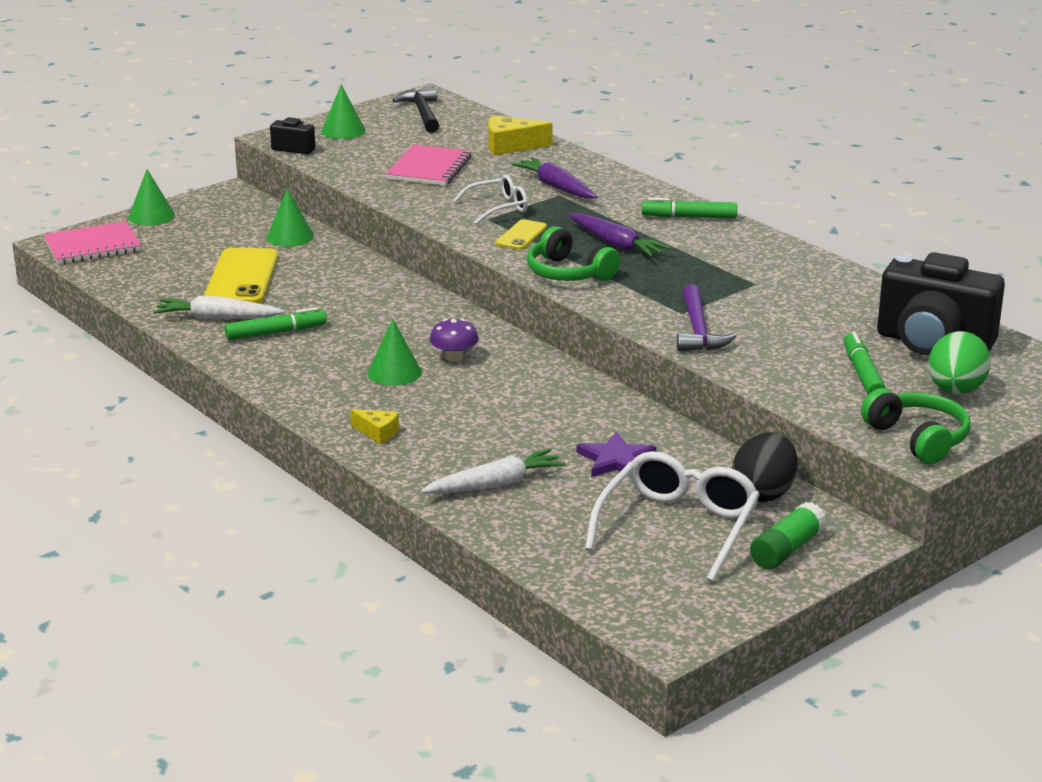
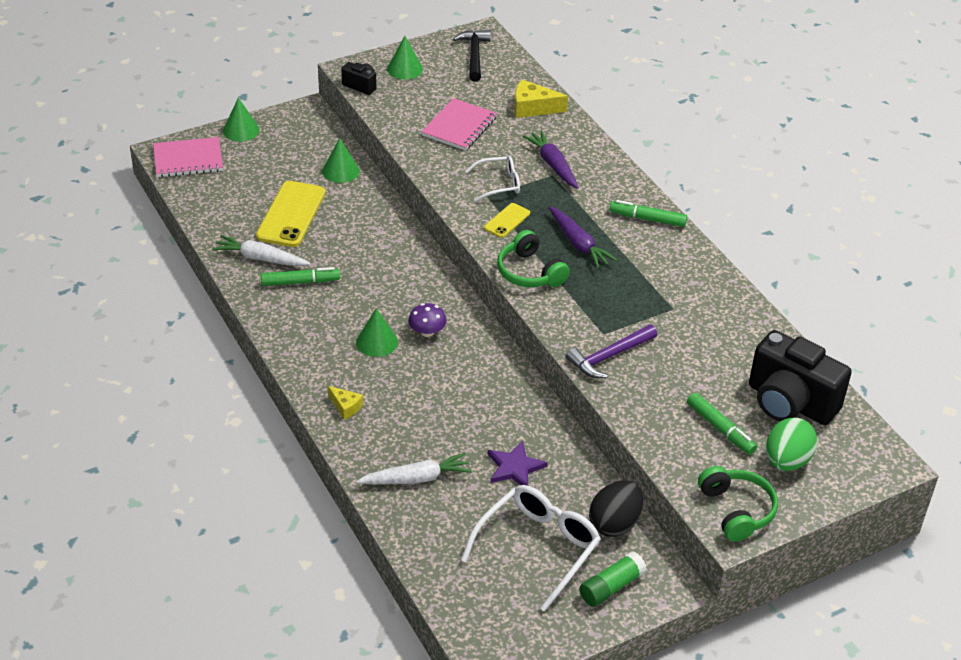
camera: 10 degrees right, 15 degrees up
purple hammer [677,284,737,352] -> purple hammer turned 45 degrees clockwise [566,324,657,378]
green marker [844,331,886,395] -> green marker turned 135 degrees clockwise [687,393,757,455]

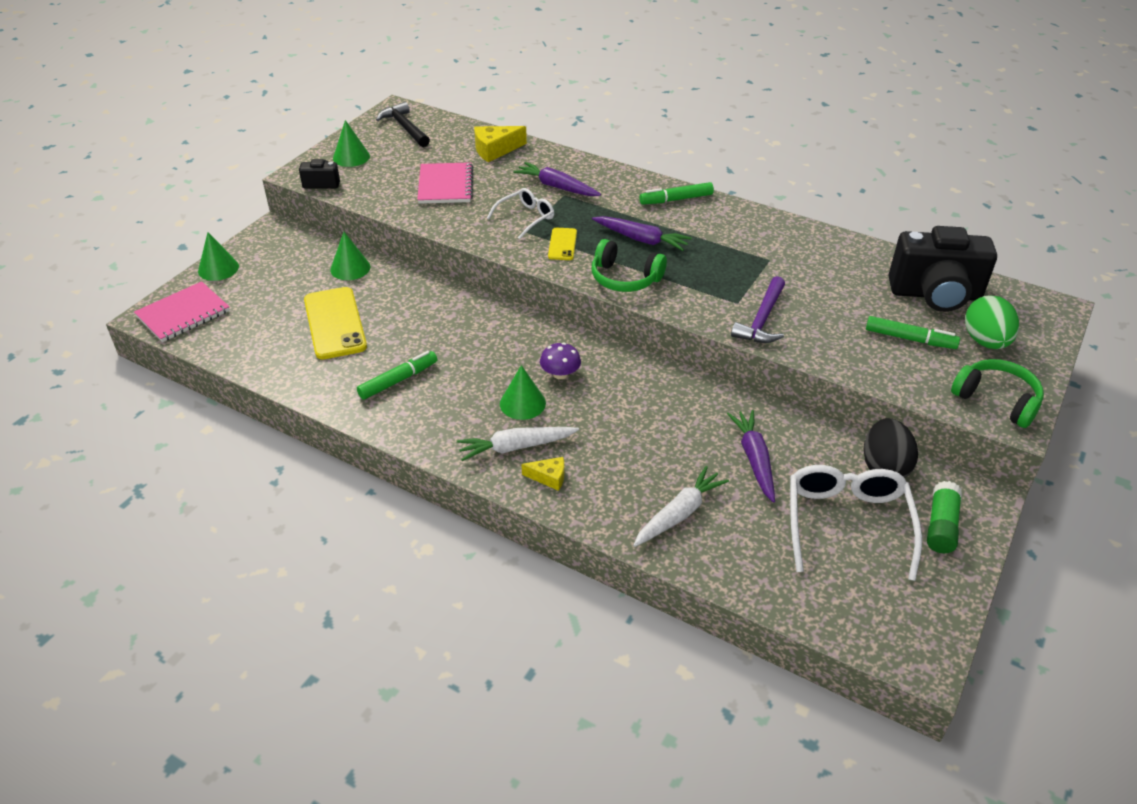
camera: 30 degrees left, 0 degrees up
white carrot [212,235,311,266] -> white carrot moved to [457,427,579,461]
purple star [488,440,548,486] -> purple carrot [727,410,775,503]

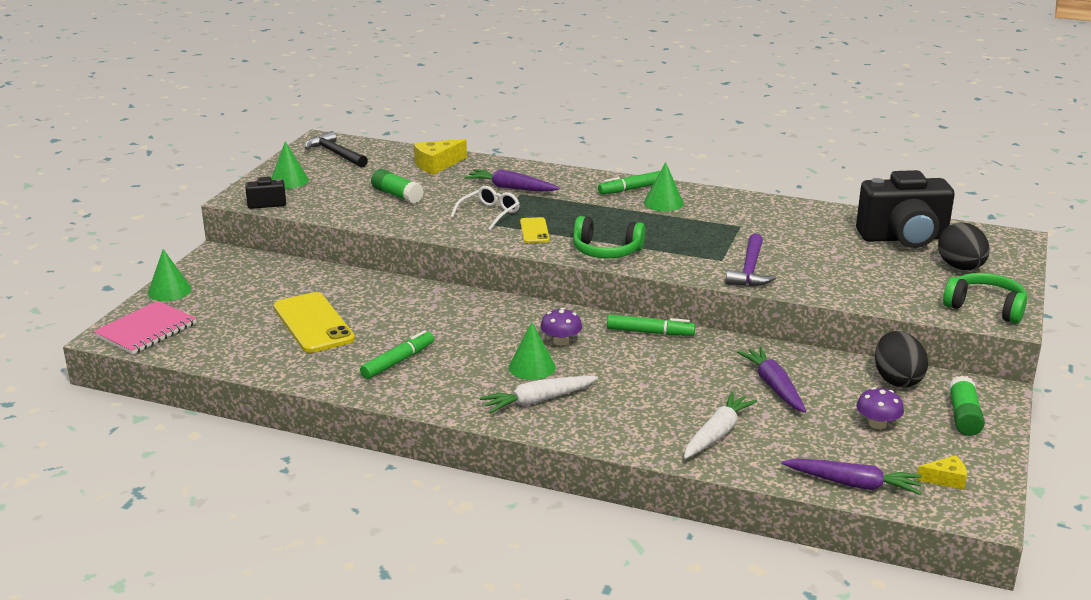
camera: 10 degrees left, 15 degrees down
green cone [330,232,370,280] -> green cone moved to [644,162,684,211]
pink notebook [417,162,473,204] -> green glue stick [371,169,424,204]
yellow cheese [522,457,564,491] -> yellow cheese moved to [916,455,967,490]
purple carrot [592,216,692,251] -> purple carrot moved to [782,459,922,495]
white glasses [790,465,922,581] -> purple mushroom [856,387,904,429]
green marker [866,316,960,349] -> green marker moved to [607,315,695,336]
green egg [965,295,1019,349] -> black egg [938,223,990,270]

